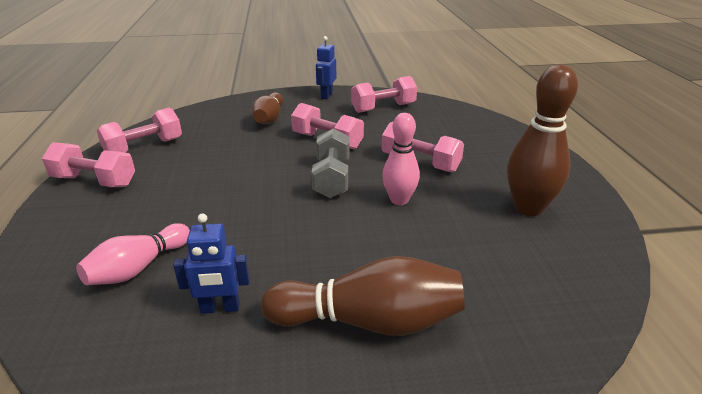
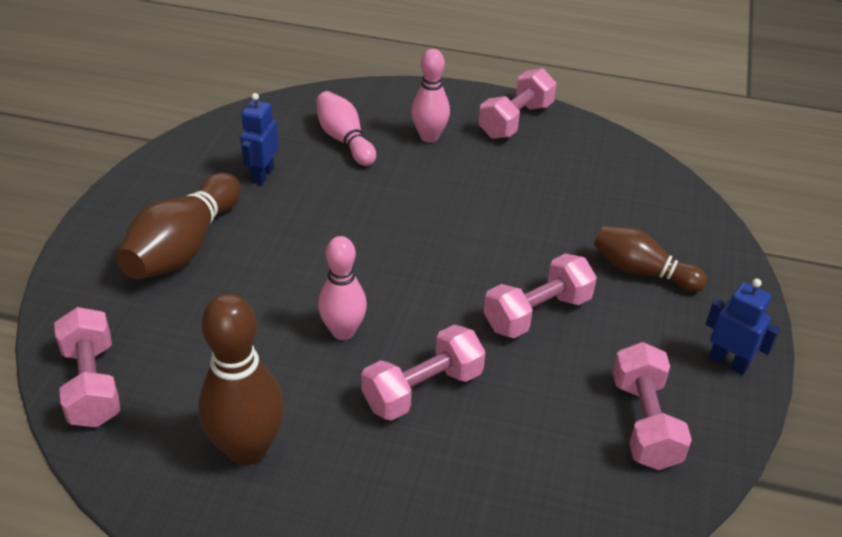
camera: 110 degrees right, 10 degrees up
pink dumbbell [97,108,182,152] -> pink dumbbell moved to [54,307,121,428]
grey dumbbell [312,128,350,198] -> none
none -> pink bowling pin [411,49,450,142]

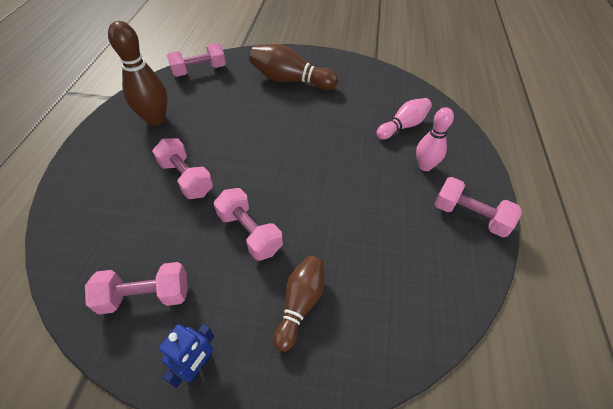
camera: 85 degrees right, 10 degrees up
blue robot [240,93,279,185] -> none
pink bowling pin [318,236,367,340] -> none

